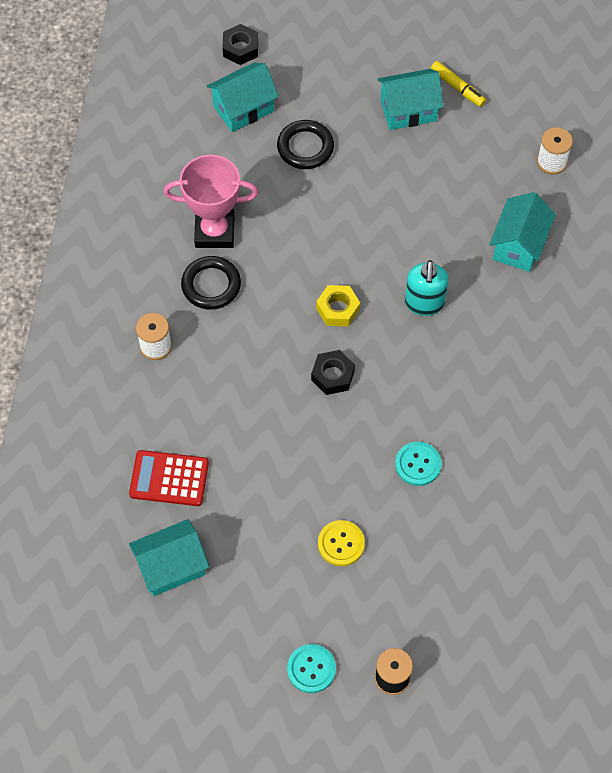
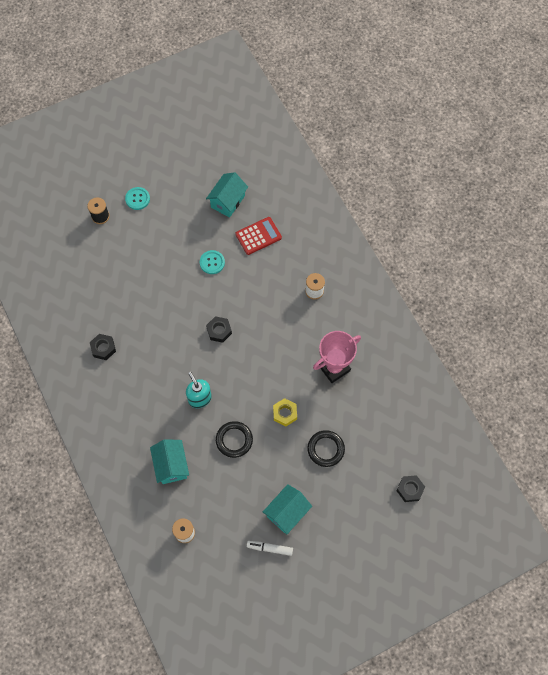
camera: 145 degrees right, 5 degrees up
black ring [181,256,241,310] -> black ring moved to [216,421,253,458]
turquoise house [207,63,279,132] -> none
yellow nut [316,285,360,327] -> yellow nut moved to [273,398,297,427]
yellow button [318,520,365,566] -> none
turquoise button [395,442,442,486] -> turquoise button moved to [200,250,225,274]
yellow marker [431,61,486,107] -> white marker [247,541,293,556]
none -> black nut [90,334,116,360]

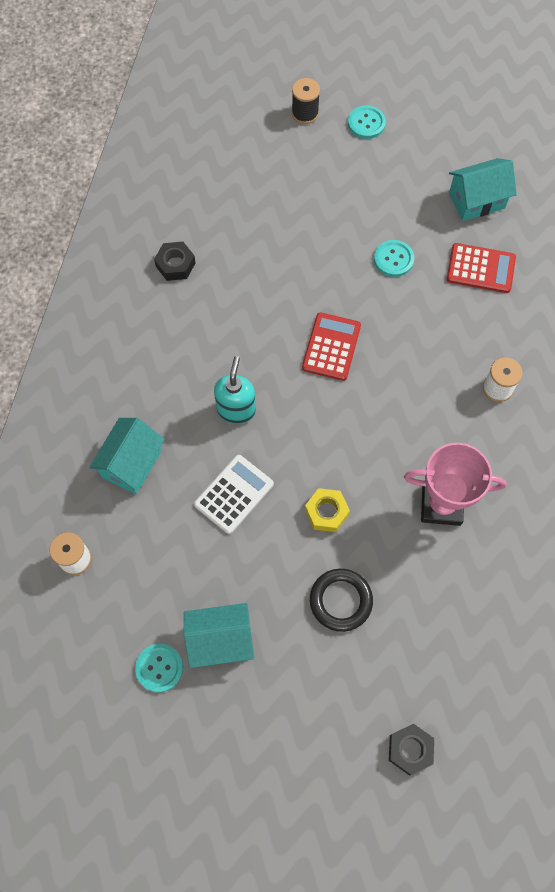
camera: 40 degrees right, 0 degrees up
black nut [206,316,232,343] -> red calculator [302,312,361,381]
black ring [216,421,253,458] -> white calculator [194,455,274,534]
white marker [247,541,293,556] -> turquoise button [135,644,183,693]

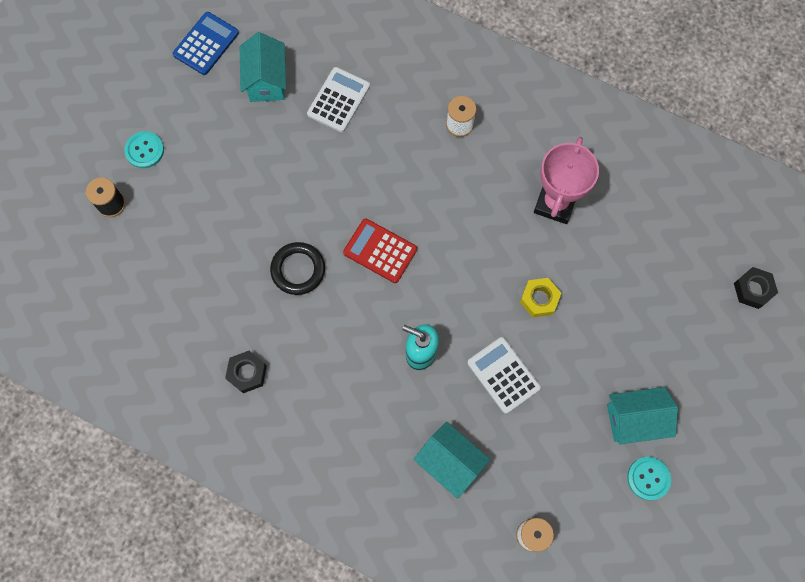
camera: 75 degrees left, 5 degrees up
turquoise house [184,603,254,668] -> turquoise house turned 75 degrees clockwise [607,387,678,445]
black ring [310,569,373,632] -> black ring moved to [270,242,325,295]
turquoise button [374,240,414,277] -> none
red calculator [447,243,516,293] -> white calculator [307,67,370,132]
none -> blue calculator [173,12,239,75]

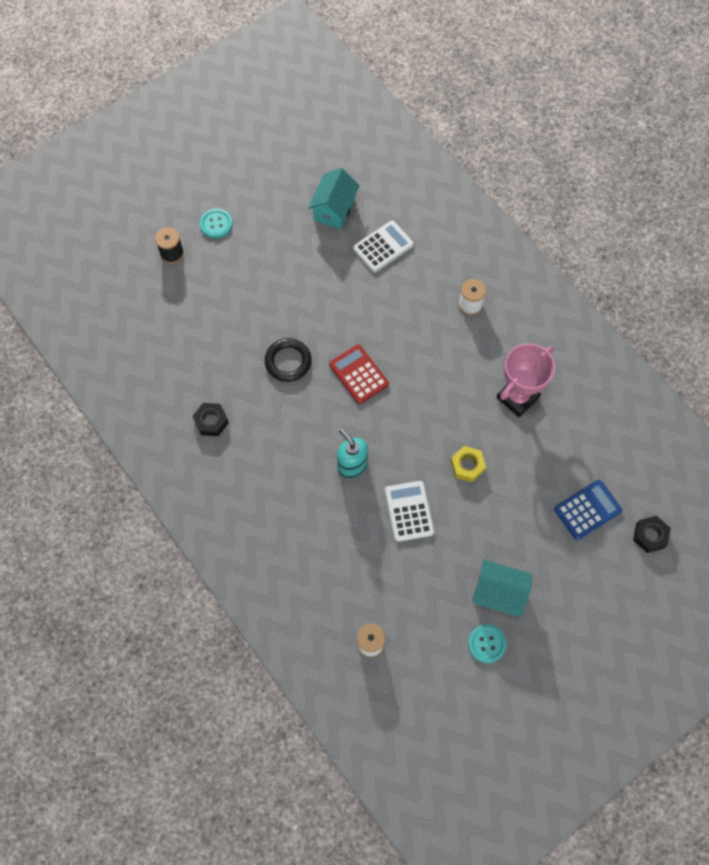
camera: 25 degrees right, 5 degrees down
blue calculator [173,12,239,75] -> blue calculator moved to [554,480,622,540]
turquoise house [413,421,490,499] -> none

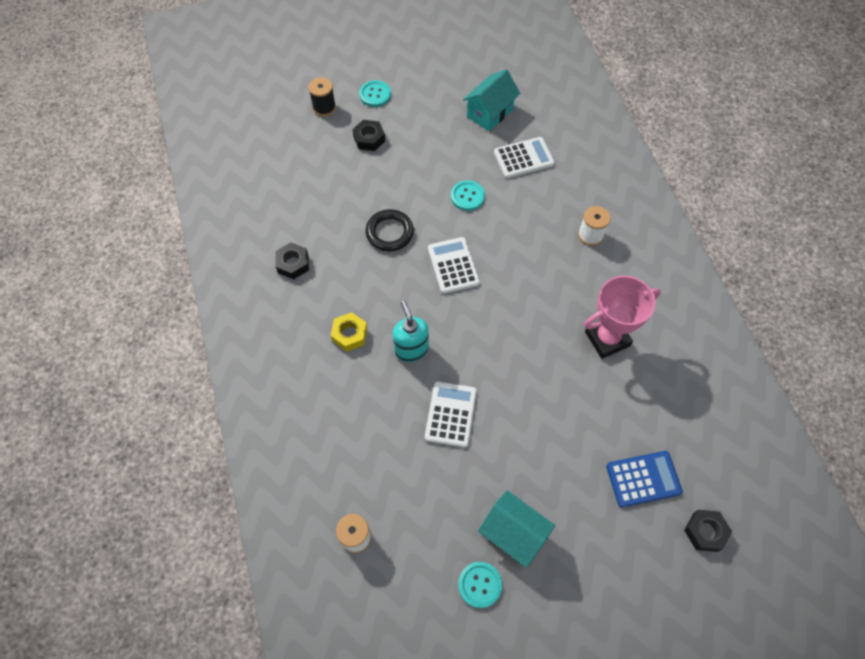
camera: 20 degrees right, 5 degrees down
red calculator [329,344,389,404] -> white calculator [428,237,480,294]
yellow nut [451,446,486,482] -> yellow nut moved to [331,312,367,352]
none -> black nut [352,120,385,151]
none -> turquoise button [451,180,485,211]

